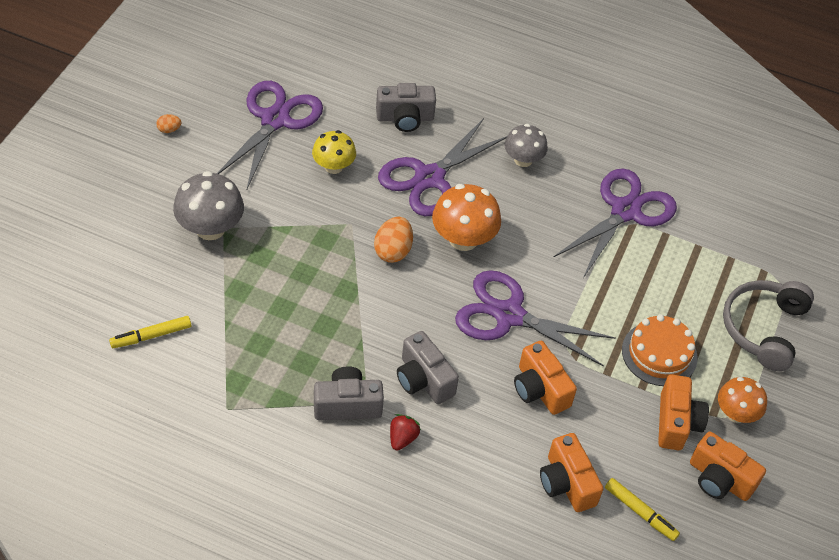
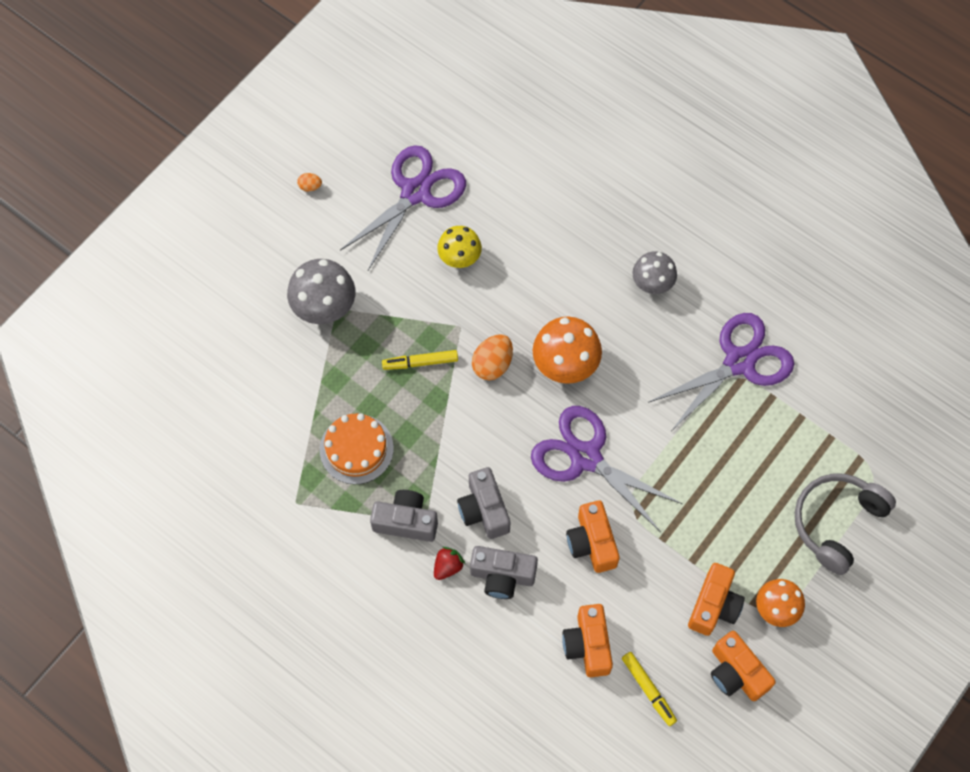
camera: 20 degrees right, 15 degrees up
yellow marker [109,316,191,348] -> yellow marker moved to [382,350,458,370]
grey camera [376,83,436,132] -> grey camera moved to [470,546,538,599]
purple scissors [378,118,507,216] -> none
orange cake [622,314,698,386] -> orange cake moved to [320,413,394,484]

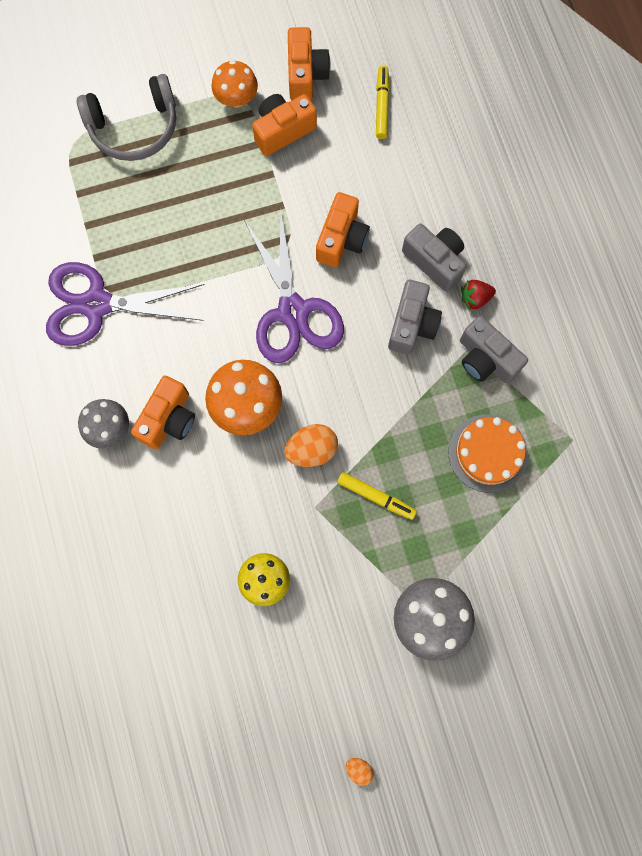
camera: 145 degrees left, 10 degrees up
purple scissors [340,145,466,270] -> none
orange camera [562,604,613,677] -> orange camera moved to [131,376,195,449]

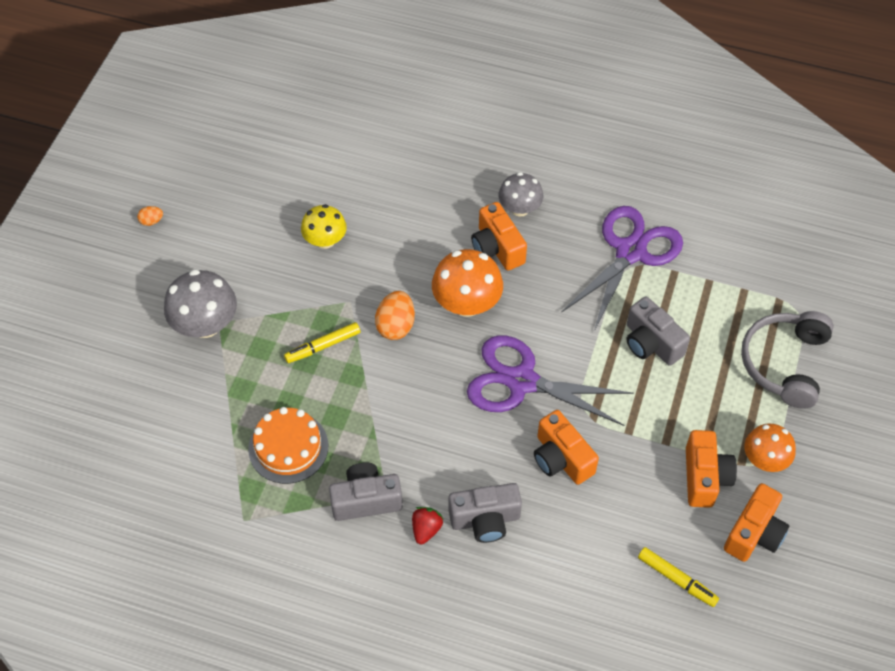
camera: 125 degrees right, 20 degrees down
orange camera [288,27,330,101] -> orange camera turned 90 degrees counterclockwise [724,483,789,562]
grey camera [388,280,442,355] -> grey camera moved to [626,296,690,366]

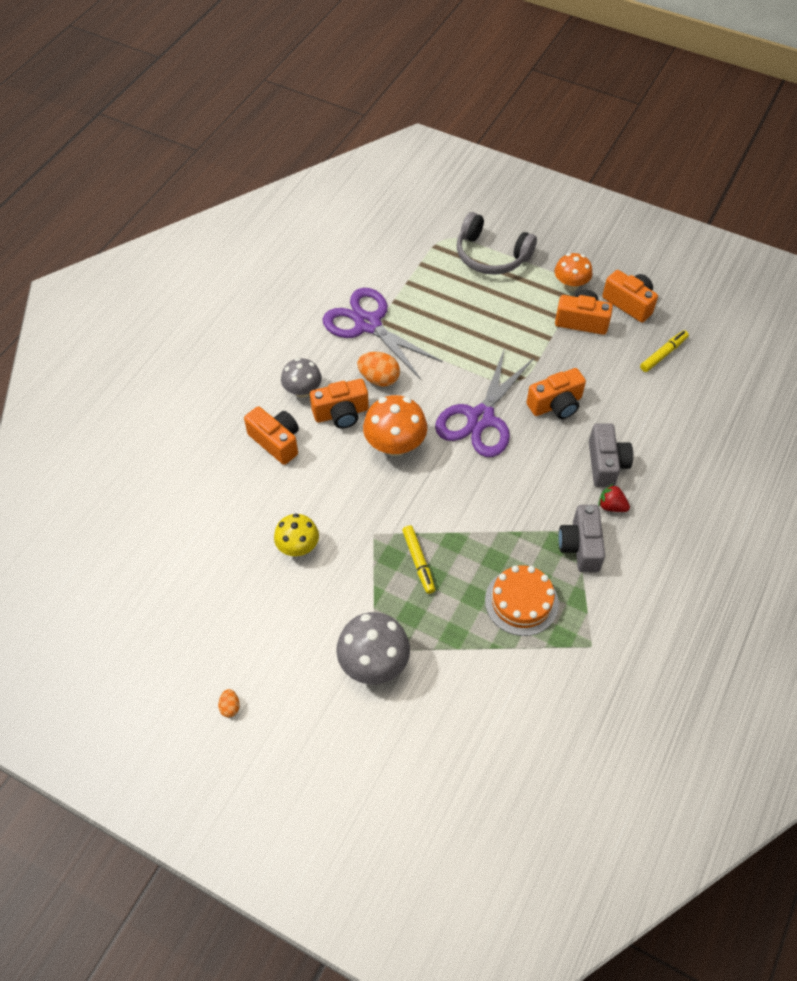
camera: 80 degrees left, 0 degrees up
orange egg [375,291,415,340] -> orange egg moved to [357,352,400,387]
grey camera [626,296,690,366] -> none
none -> orange camera [244,406,299,465]

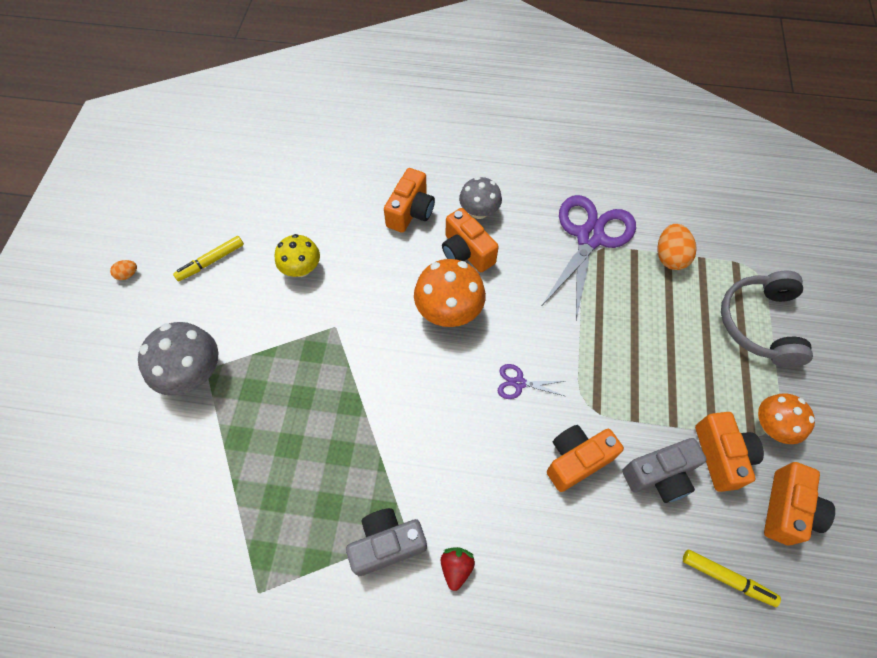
camera: 70 degrees right, 5 degrees up
orange egg [357,352,400,387] -> orange egg moved to [657,224,697,270]
yellow marker [402,525,435,594] -> yellow marker moved to [173,236,244,281]
purple scissors [435,350,534,457] -> purple scissors [498,364,565,399], size x0.43
orange cake [485,565,559,636] -> none
orange camera [526,368,586,419] -> orange camera turned 105 degrees clockwise [547,425,624,492]
grey camera [589,423,633,487] -> grey camera moved to [622,438,707,503]

